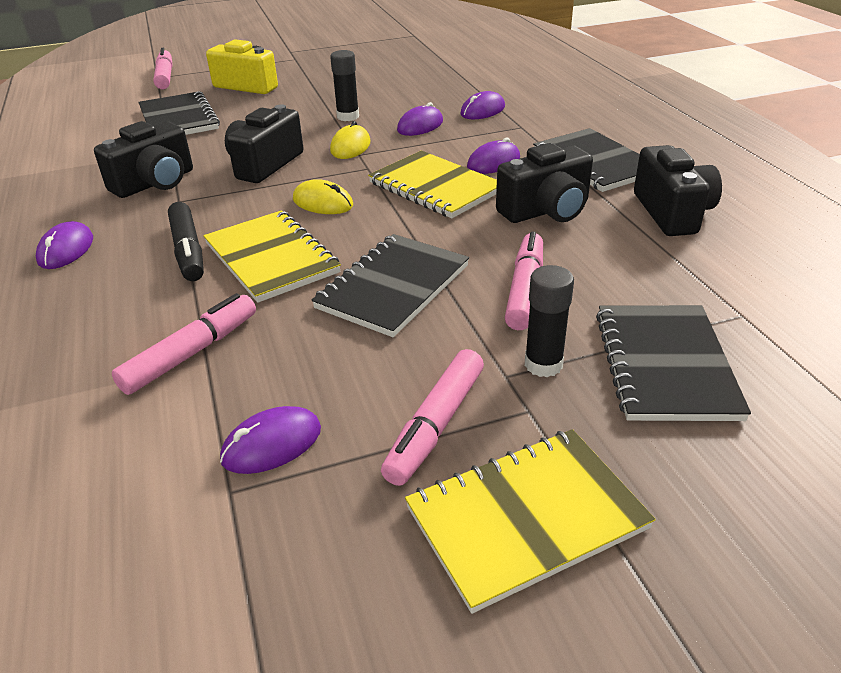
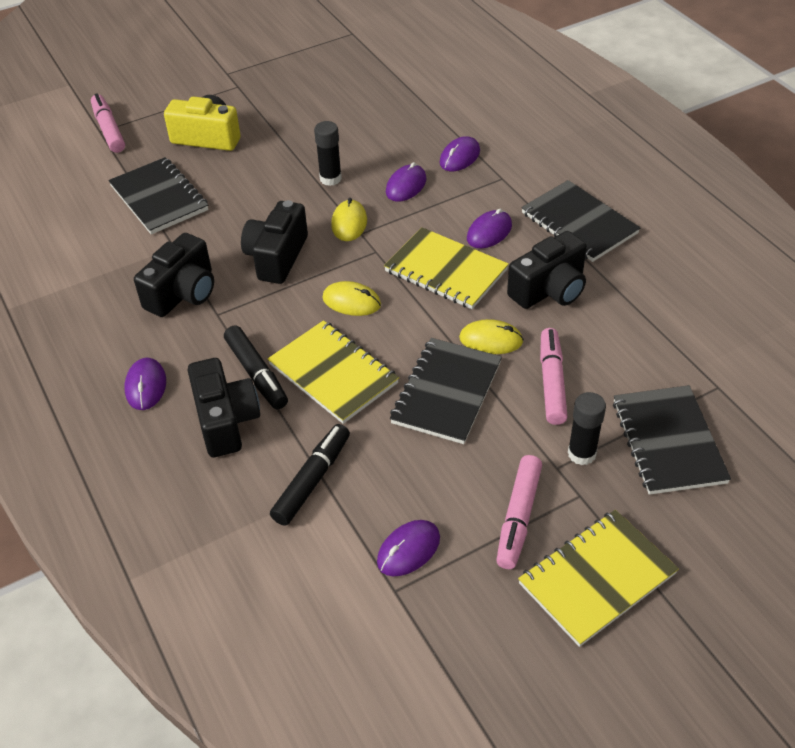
camera: 10 degrees left, 10 degrees up
pink marker [112,293,256,395] -> black marker [270,424,350,526]
black camera [634,145,722,236] -> black camera moved to [188,358,260,457]
none -> yellow mouse [459,319,524,354]

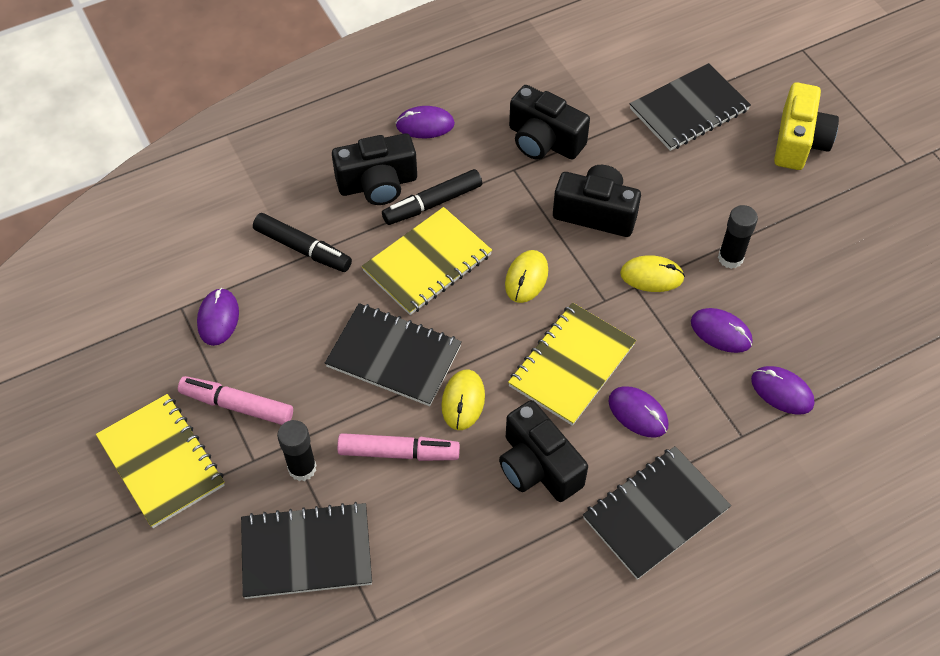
camera: 90 degrees right, 10 degrees up
pink marker [91,93,125,153] -> none
purple mouse [377,520,440,576] -> purple mouse turned 45 degrees clockwise [197,288,239,346]

